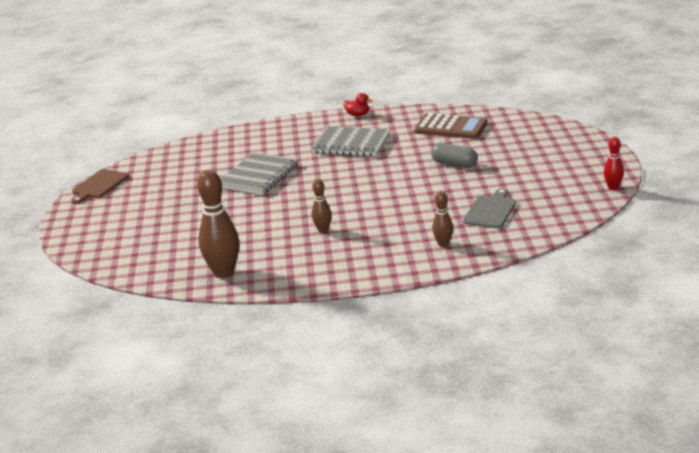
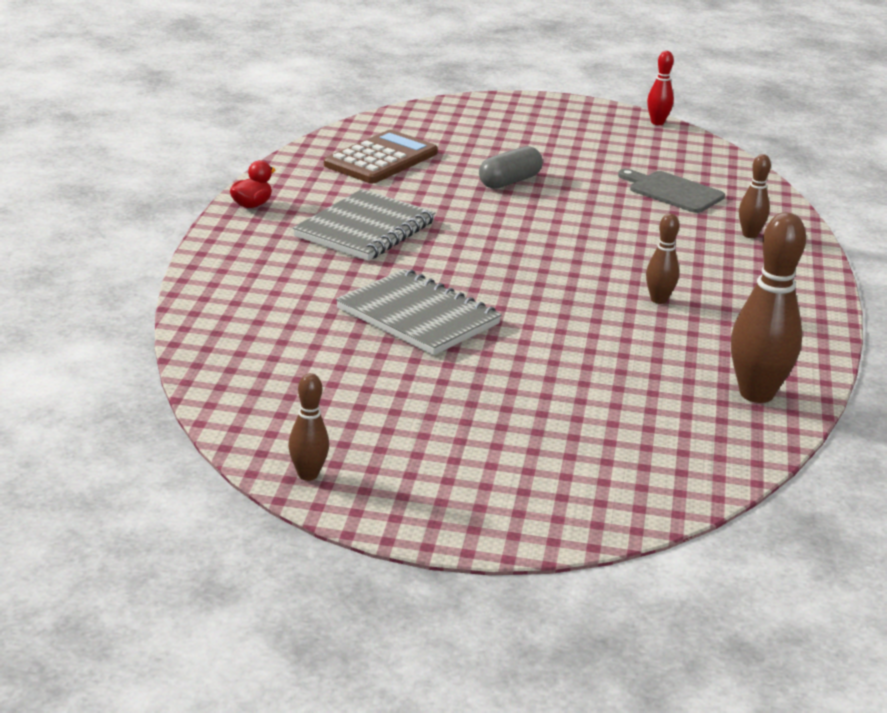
camera: 80 degrees left, 0 degrees up
brown cutting board [71,169,129,204] -> brown bowling pin [288,373,329,481]

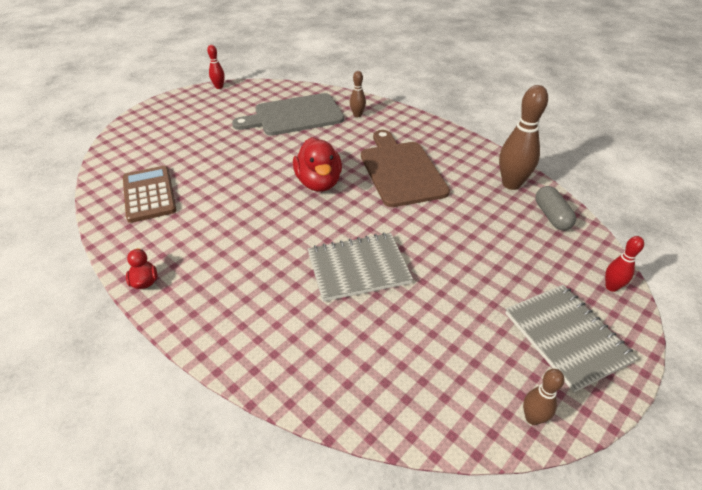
camera: 55 degrees left, 15 degrees up
grey notebook [293,189,436,261] -> grey notebook moved to [505,285,638,392]
grey capsule [479,146,543,189] -> grey capsule moved to [535,186,576,230]
grey cutting board [618,169,725,213] -> grey cutting board [232,93,344,136], size x1.74
brown bowling pin [646,214,679,304] -> brown cutting board [361,130,450,207]
none -> red duck [293,137,342,192]
none -> red bowling pin [605,236,644,292]

